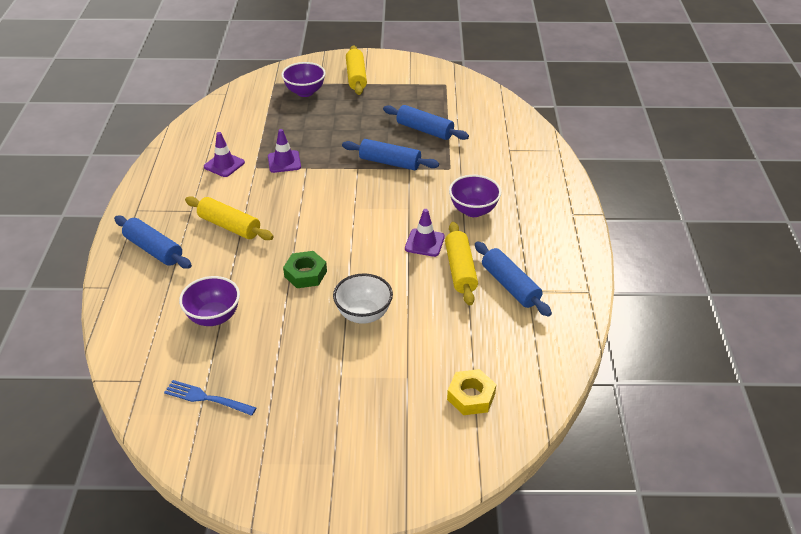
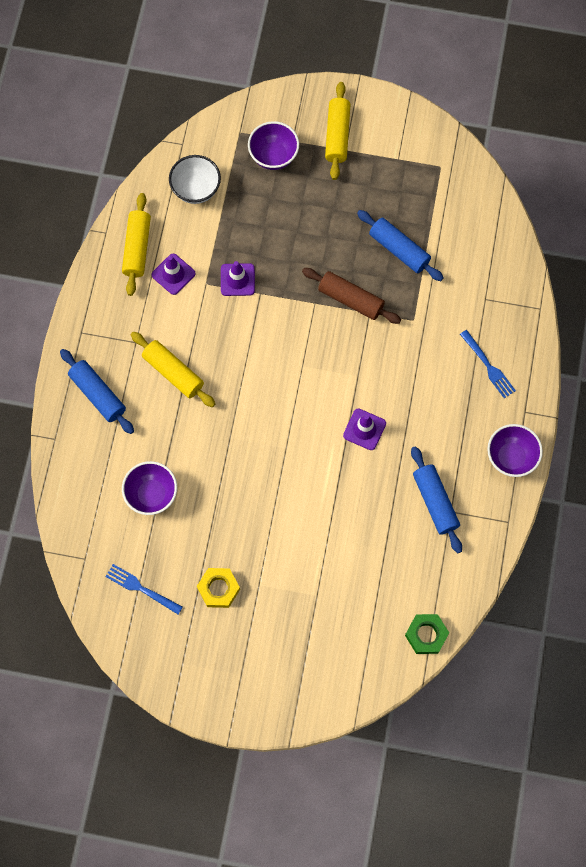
camera: 10 degrees right, 30 degrees up
green nut [283,251,327,288] -> green nut moved to [405,614,449,654]
white bowl [333,273,393,324] -> white bowl moved to [169,155,221,204]
blue rolling pin [342,139,439,170] -> brown rolling pin [302,268,401,324]
yellow rolling pin [445,222,478,305] -> yellow rolling pin moved to [122,193,151,296]
yellow nut [447,369,496,415] -> yellow nut moved to [197,568,240,608]
purple bowl [449,175,501,217] -> purple bowl moved to [487,424,543,477]
none -> blue fork [460,330,516,399]

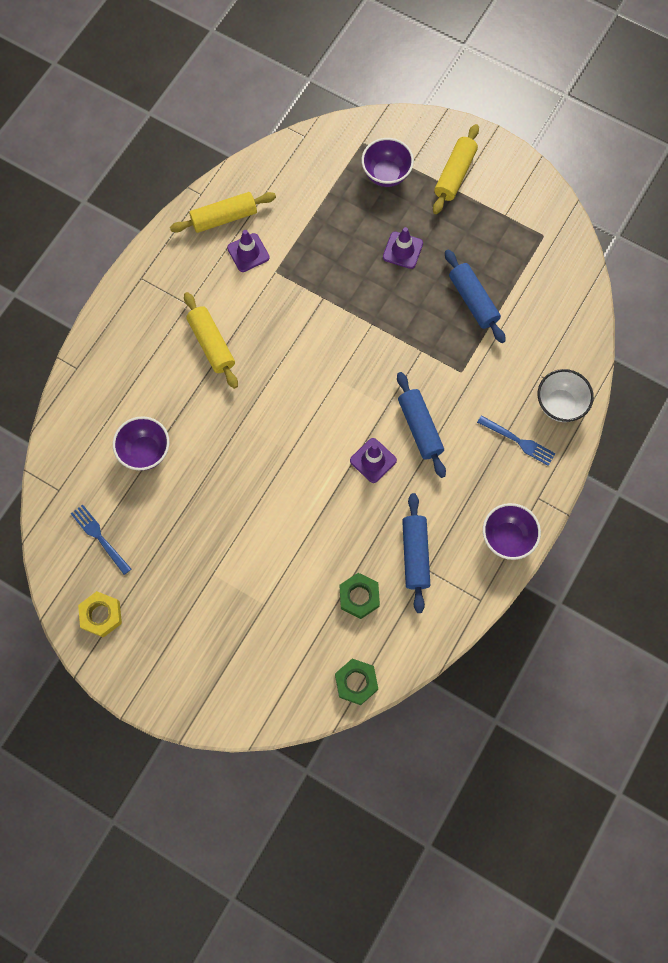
camera: 20 degrees right, 0 degrees up
blue rolling pin [60,349,134,434] -> blue rolling pin moved to [397,372,446,478]
yellow rolling pin [122,193,151,296] -> yellow rolling pin turned 45 degrees clockwise [170,192,276,233]
white bowl [169,155,221,204] -> white bowl moved to [538,369,594,422]
yellow nut [197,568,240,608] -> yellow nut moved to [78,591,122,638]
purple traffic cone [221,261,255,296] -> purple traffic cone moved to [383,227,423,269]
brown rolling pin [302,268,401,324] -> none
blue fork [460,330,516,399] -> blue fork turned 45 degrees counterclockwise [477,415,556,466]
none -> green nut [340,573,380,619]

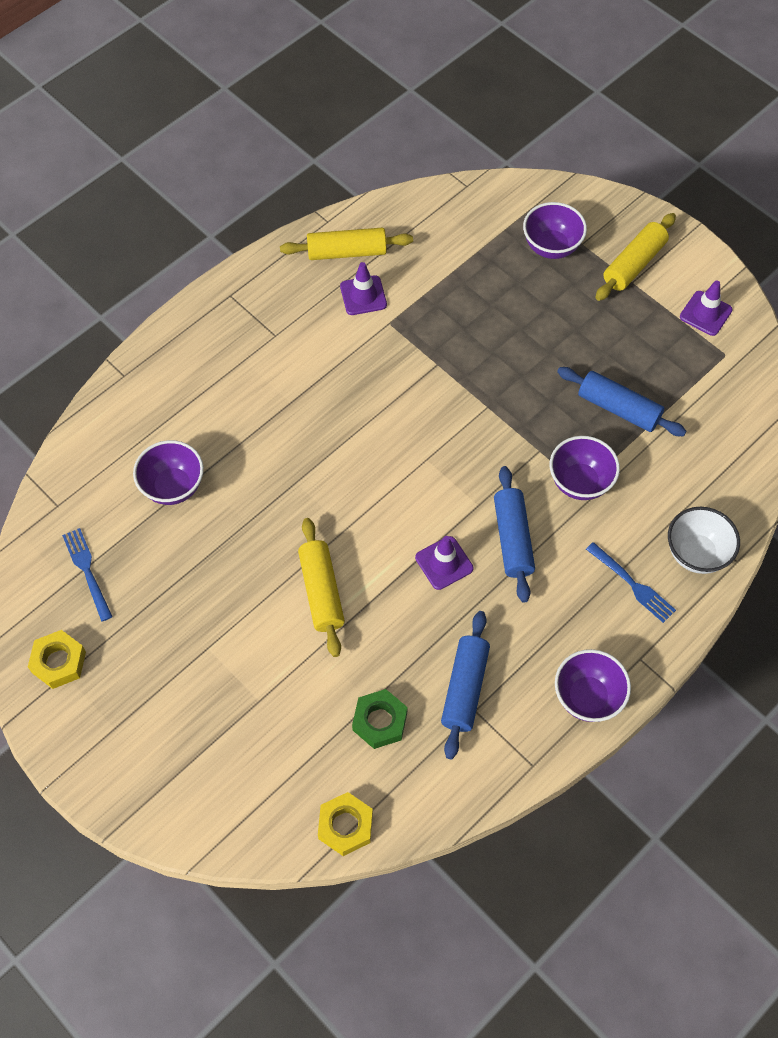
camera: 15 degrees right, 10 degrees down
yellow rolling pin [184,292,238,389] -> yellow rolling pin moved to [298,518,345,657]
green nut [335,658,378,705] -> yellow nut [318,792,373,856]
purple traffic cone [383,227,423,269] -> purple traffic cone moved to [680,280,733,336]
blue rolling pin [445,250,506,343] -> blue rolling pin turned 45 degrees counterclockwise [557,367,687,436]
none -> purple bowl [550,436,620,500]

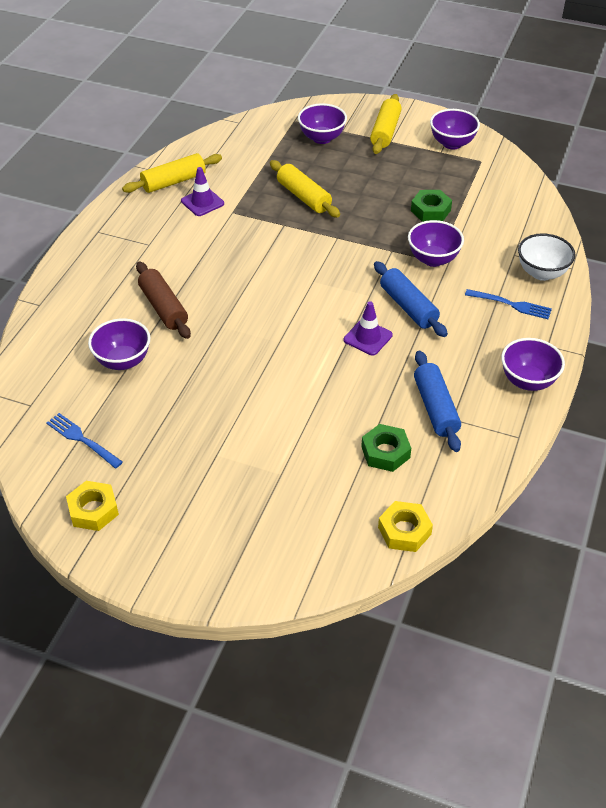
camera: 25 degrees left, 15 degrees down
yellow rolling pin [298,518,345,657] -> yellow rolling pin moved to [270,160,340,218]
blue rolling pin [557,367,687,436] -> green nut [411,190,452,222]
purple traffic cone [680,280,733,336] -> purple bowl [430,109,480,149]
none -> brown rolling pin [136,261,191,339]

